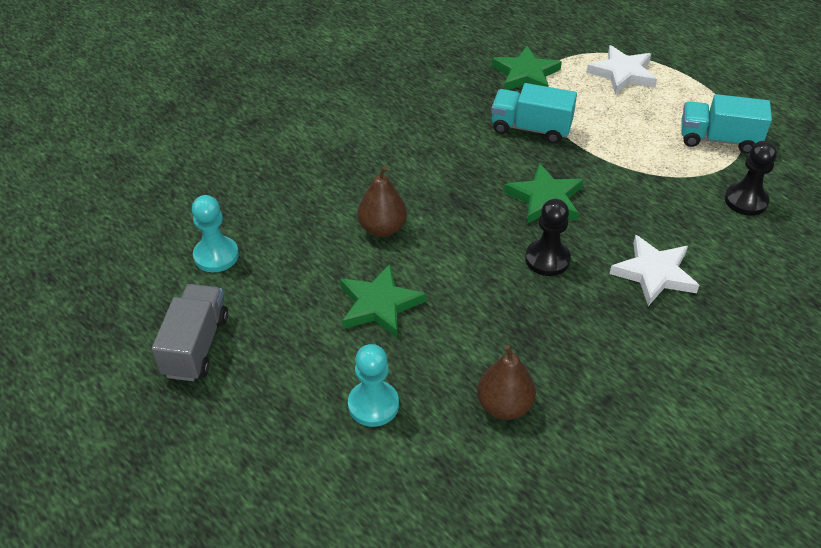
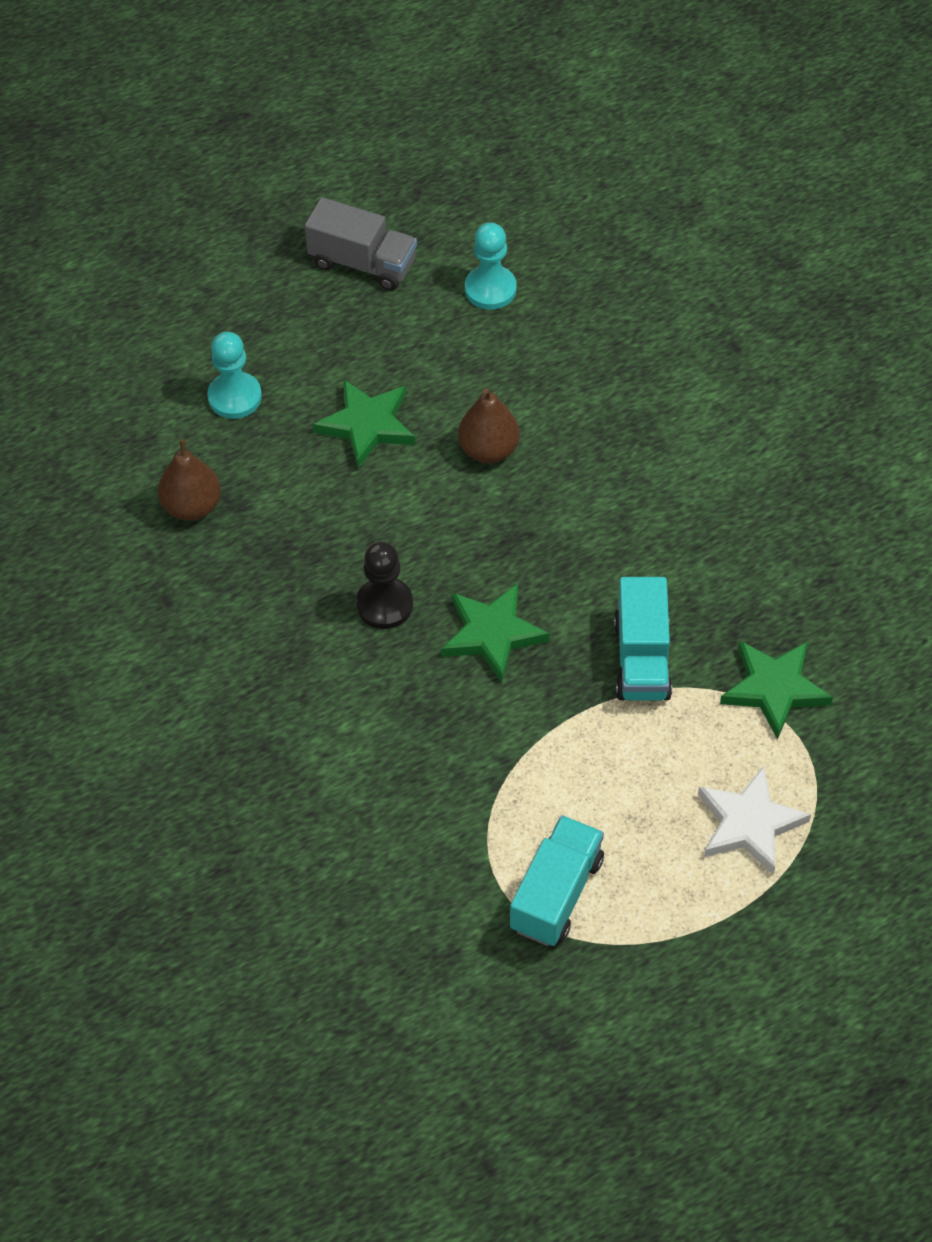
camera: 105 degrees right, 10 degrees up
turquoise truck [491,83,577,144] -> turquoise truck turned 150 degrees clockwise [614,577,672,701]
white star [610,235,699,306] -> none
black pawn [725,141,777,216] -> none

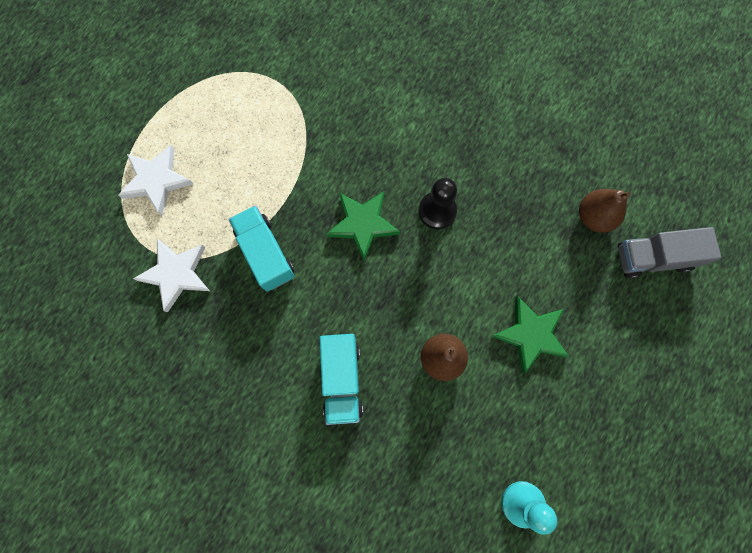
camera: 150 degrees right, 20 degrees up
turquoise pawn [207,332,262,419] -> none
grey truck [305,197,417,291] -> grey truck moved to [618,227,721,278]
turquoise truck [510,815,604,946] -> turquoise truck moved to [320,334,363,425]
green star [720,641,833,740] -> white star [133,239,210,313]

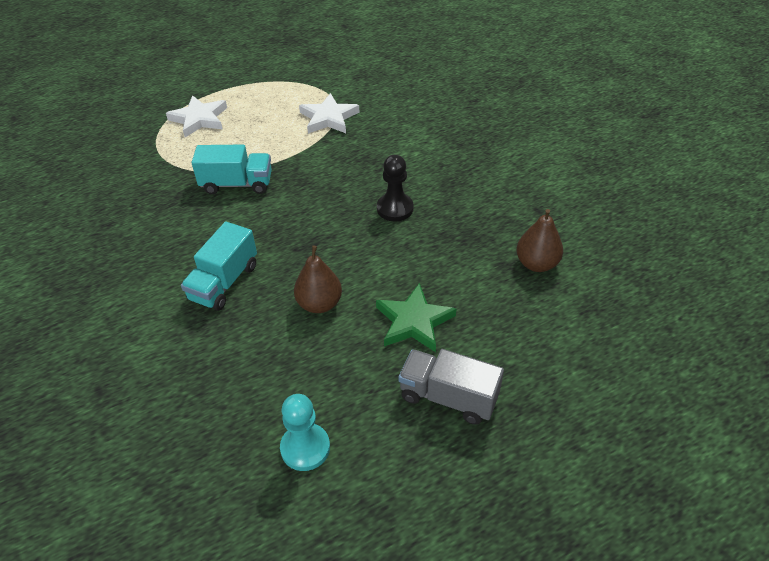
camera: 30 degrees right, 30 degrees down
white star [133,239,210,313] -> white star moved to [299,93,360,134]
turquoise truck [229,206,295,292] -> turquoise truck turned 90 degrees clockwise [192,145,272,194]
green star [326,192,400,261] -> none
grey truck [618,227,721,278] -> grey truck moved to [398,349,504,425]

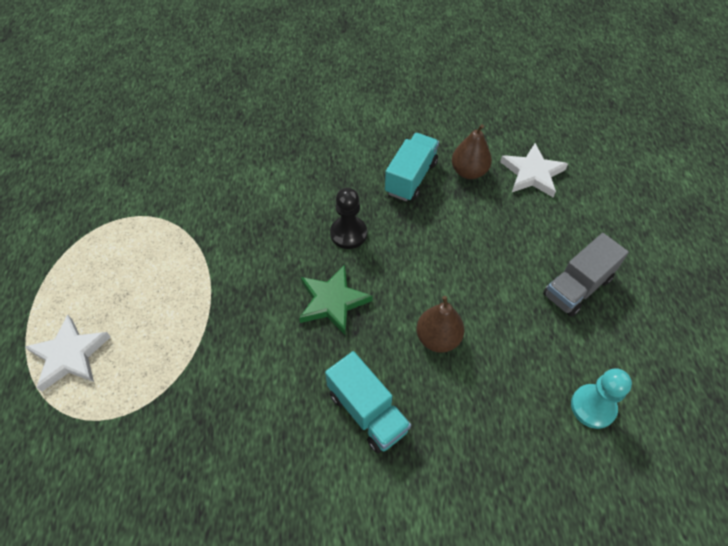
camera: 65 degrees left, 10 degrees up
turquoise truck [192,145,272,194] -> turquoise truck moved to [385,133,439,201]
white star [299,93,360,134] -> white star moved to [500,143,568,197]
green star [376,283,456,352] -> green star moved to [299,264,373,335]

